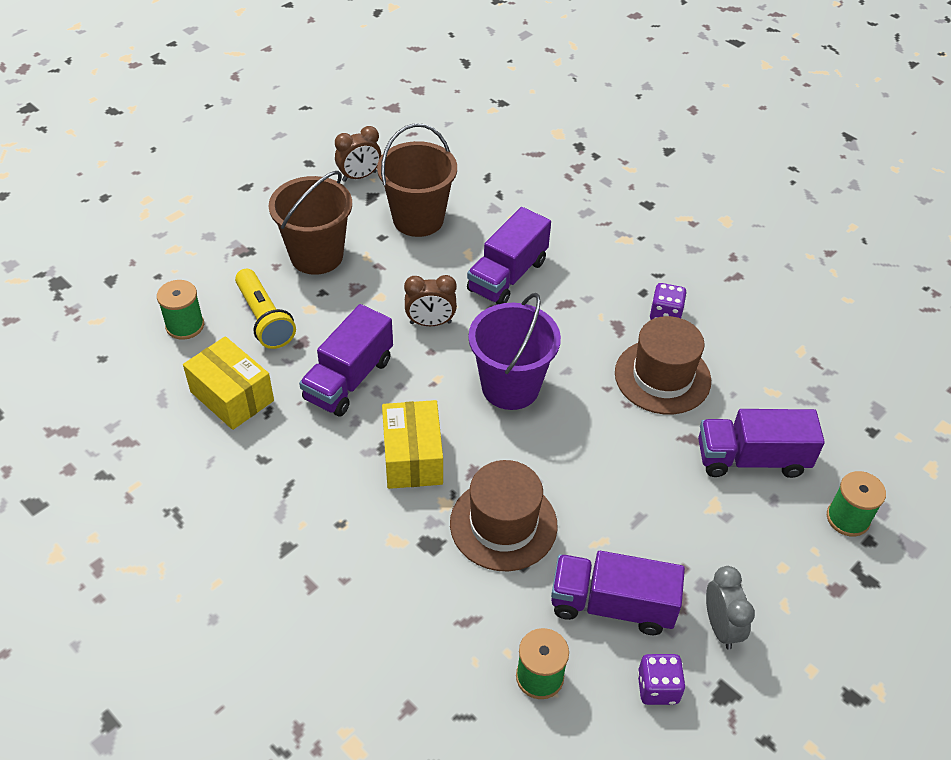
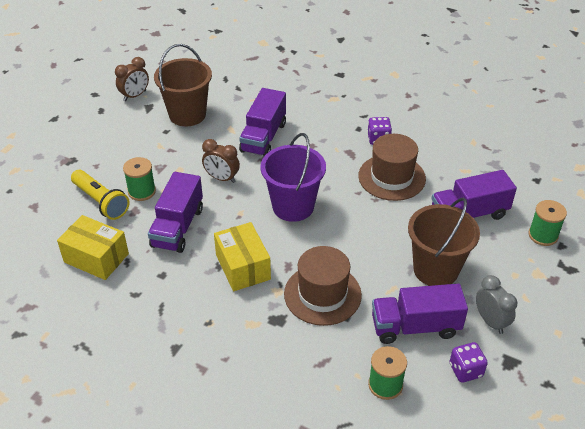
camera: 15 degrees left, 5 degrees down
green spool [157,280,204,340] -> green spool moved to [123,157,156,201]
brown bucket [268,171,352,275] -> brown bucket moved to [408,198,480,286]
brown clock [404,275,457,326] -> brown clock turned 45 degrees clockwise [202,139,240,183]

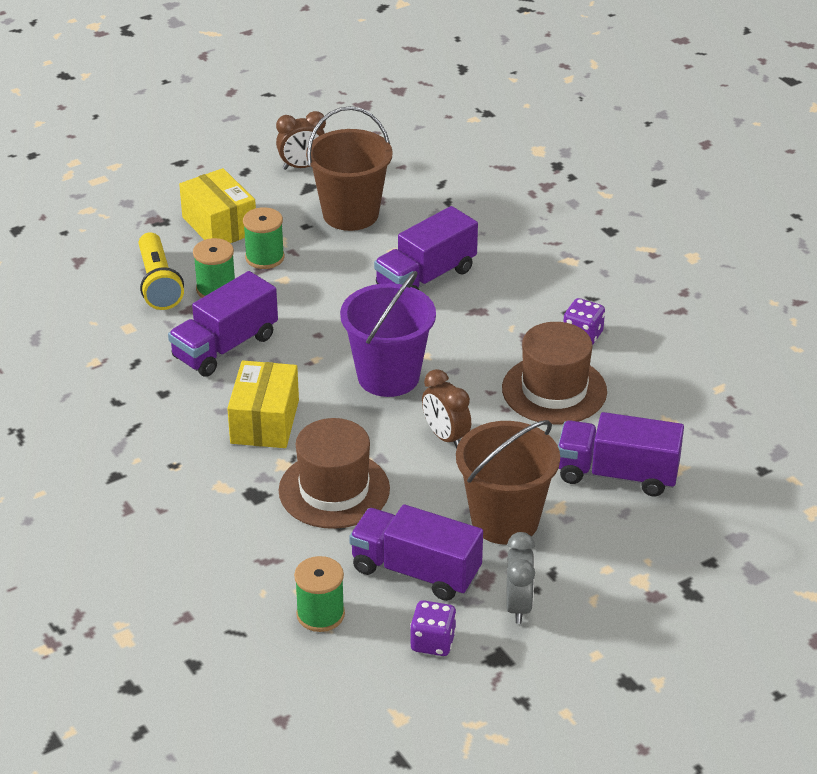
camera: 30 degrees right, 5 degrees down
yellow box [57,215,129,280] -> yellow box moved to [179,168,256,243]
brown clock [202,139,240,183] -> brown clock moved to [422,369,471,449]
green spool [528,200,567,246] -> green spool moved to [243,207,285,269]

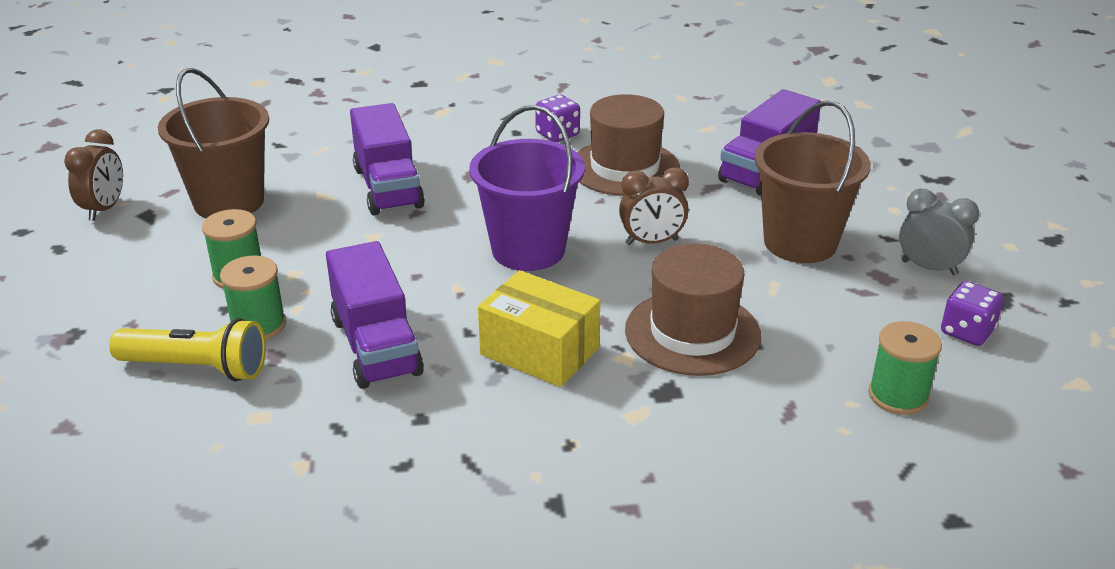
camera: 65 degrees left, 5 degrees down
yellow box [179,168,256,243] -> none
purple truck [349,504,483,601] -> none

